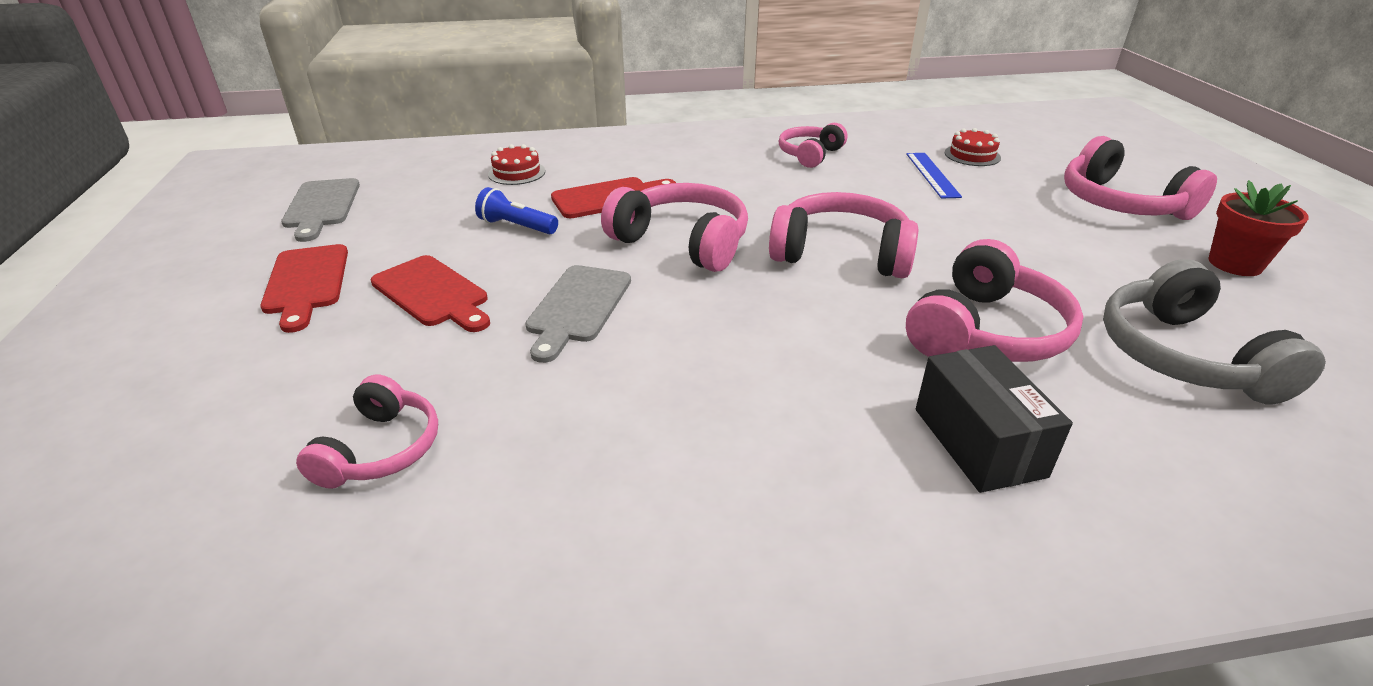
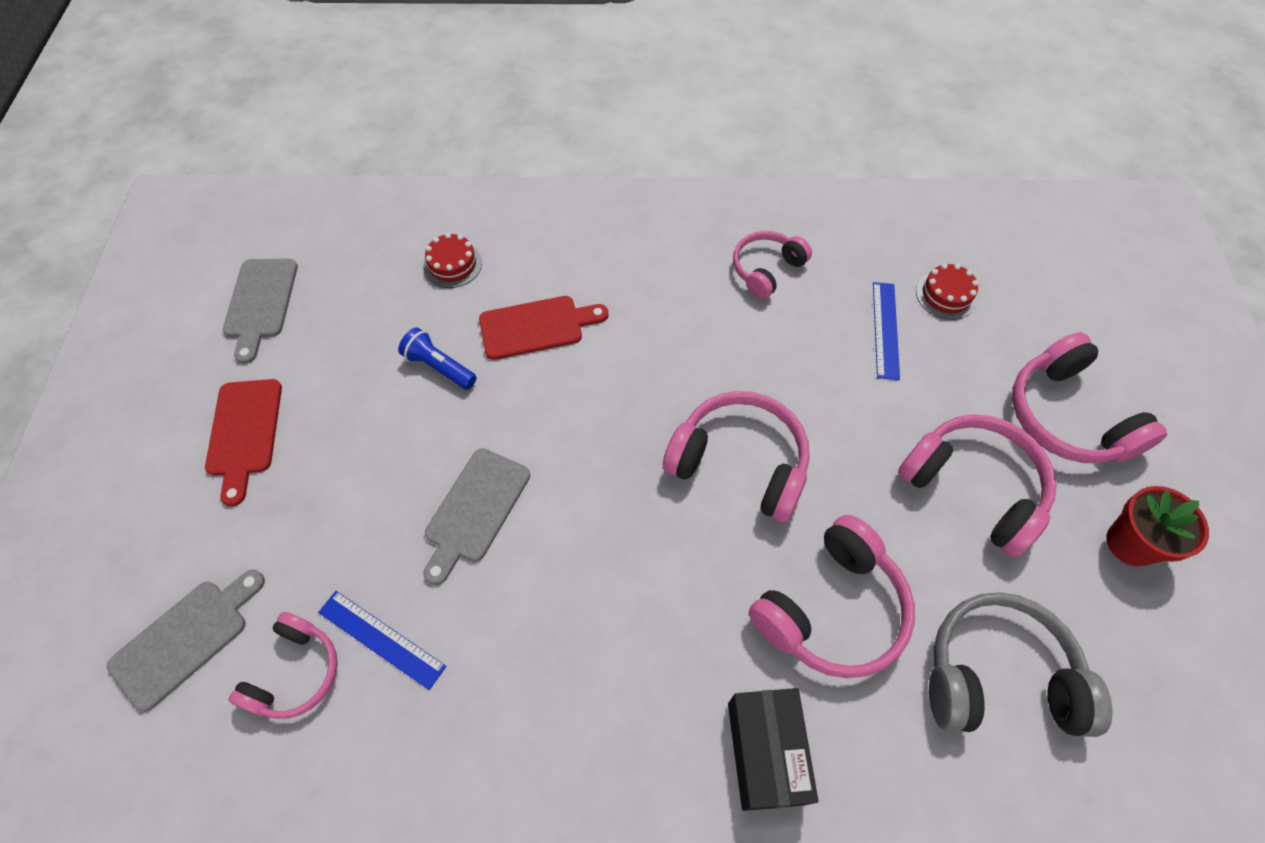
camera: 10 degrees right, 25 degrees up
red cutting board [371,255,490,332] -> none
pink headphones [601,183,748,272] -> pink headphones moved to [898,414,1057,558]
grey headphones [1103,259,1326,404] -> grey headphones turned 90 degrees clockwise [929,592,1113,737]
none -> grey cutting board [107,570,265,712]
none -> blue ruler [318,591,446,690]

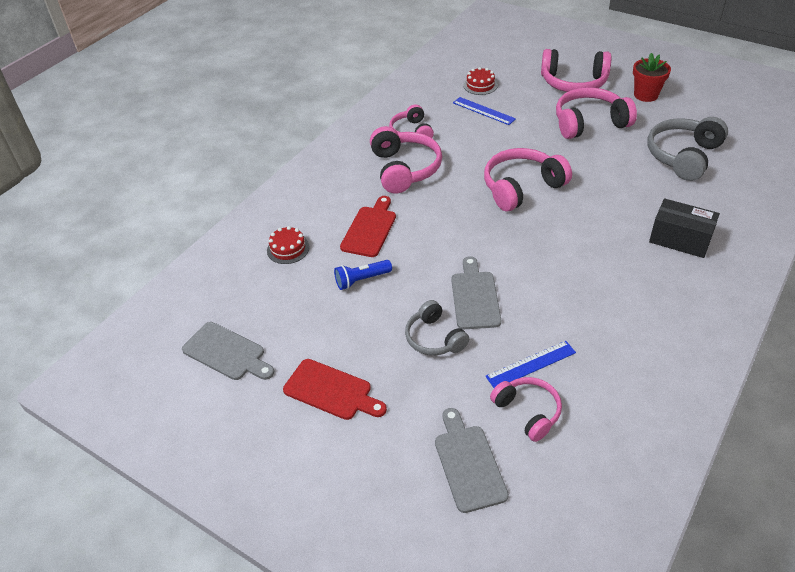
camera: 55 degrees left, 15 degrees down
grey cutting board [424,448,530,585] -> grey cutting board turned 150 degrees counterclockwise [451,256,501,329]
pink headphones [749,515,915,678] -> pink headphones moved to [370,126,442,194]
none -> grey headphones [405,300,469,355]

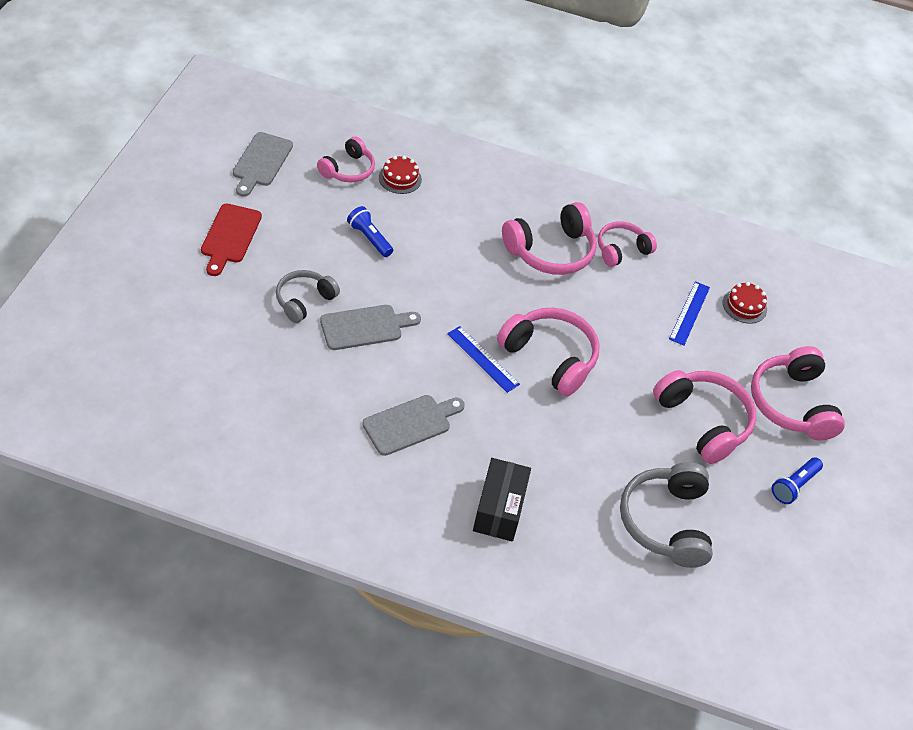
camera: 65 degrees right, 5 degrees up
red cutting board [340,196,396,257] -> none
grey cutting board [435,408,509,513] -> grey cutting board moved to [362,395,465,456]
blue ruler [485,341,576,388] -> blue ruler moved to [447,326,520,393]
pink headphones [490,377,562,442] -> pink headphones moved to [317,136,375,183]
red flower pot [633,53,671,102] -> blue flashlight [772,458,823,504]
grey headphones [647,117,728,181] -> grey headphones turned 105 degrees counterclockwise [620,462,713,568]

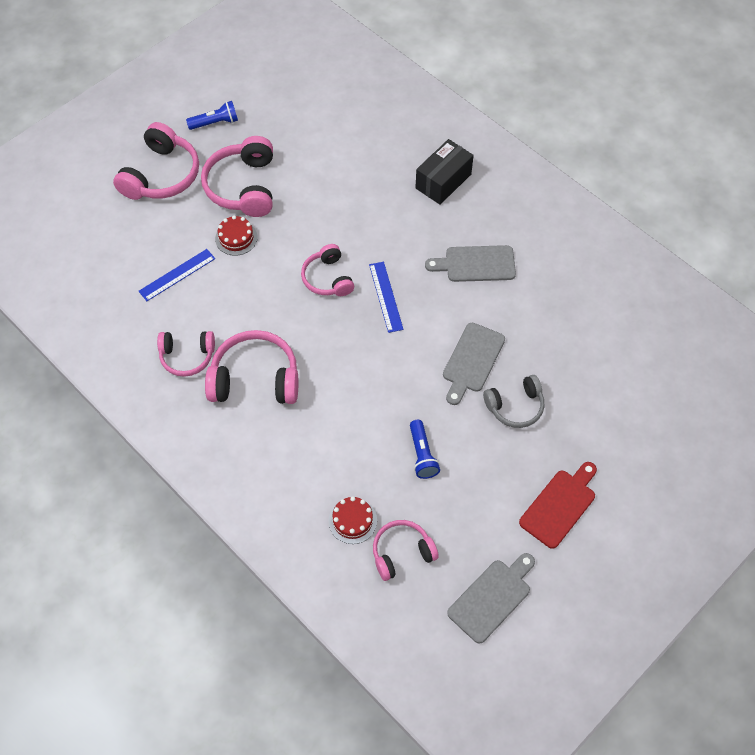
camera: 145 degrees left, 10 degrees up
grey cutting board [320,305,421,350] -> grey cutting board turned 75 degrees counterclockwise [443,323,505,405]
pink headphones [497,308,600,396] -> pink headphones [301,244,354,296], size x0.63
grey headphones [620,462,713,568] -> none
red cake [723,282,767,324] -> red cake moved to [215,215,258,256]

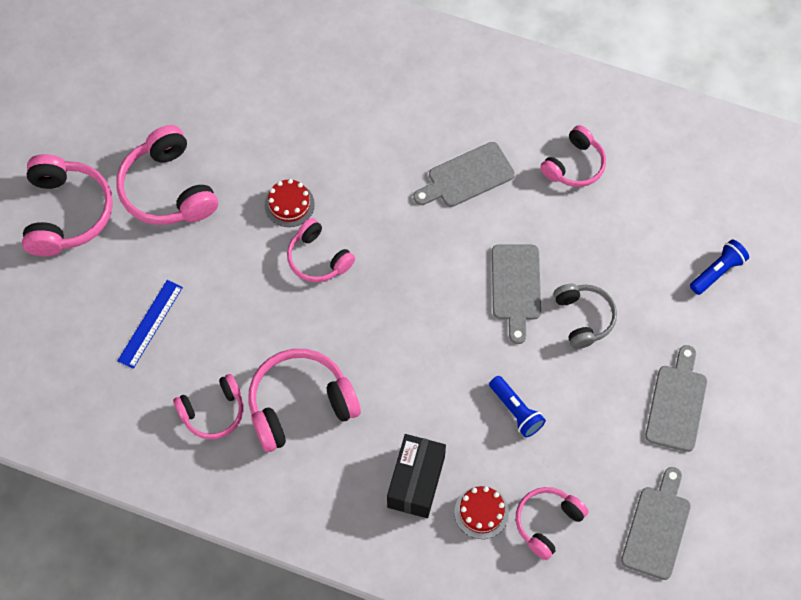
camera: 25 degrees left, 5 degrees up
blue flashlight [186,101,238,130] -> blue flashlight moved to [690,239,749,295]
red cake [215,215,258,256] -> red cake moved to [265,179,315,227]
blue ruler [369,262,403,333] -> none
black box [415,139,474,205] -> black box moved to [387,434,446,518]
grey headphones [483,375,544,428] -> grey headphones turned 60 degrees counterclockwise [554,284,617,349]
red cutting board [519,462,597,549] -> grey cutting board [645,345,707,452]
none -> pink headphones [540,125,606,187]

